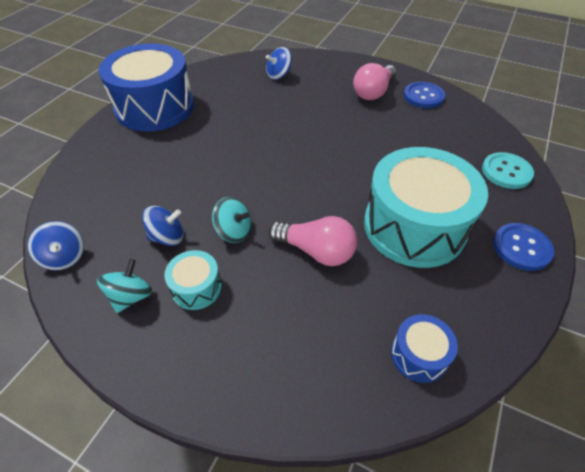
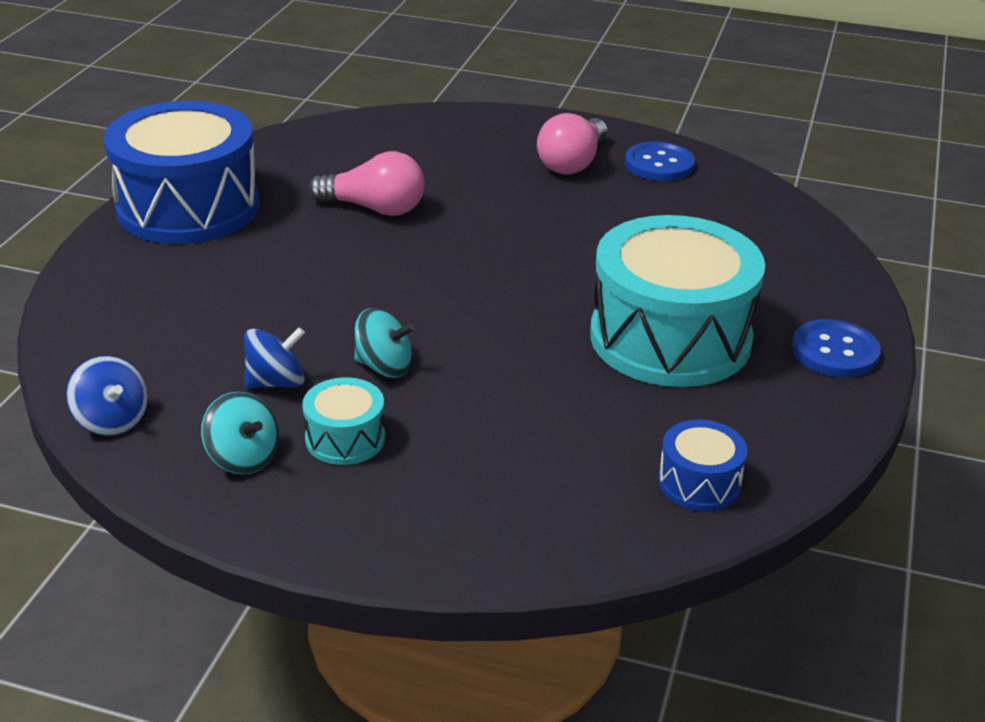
camera: 10 degrees left, 15 degrees down
turquoise spinning top [97,259,152,313] -> turquoise spinning top turned 120 degrees clockwise [201,392,279,474]
blue spinning top [266,47,292,80] -> none
pink light bulb [268,216,357,266] -> pink light bulb moved to [309,151,425,216]
turquoise button [482,152,534,189] -> none

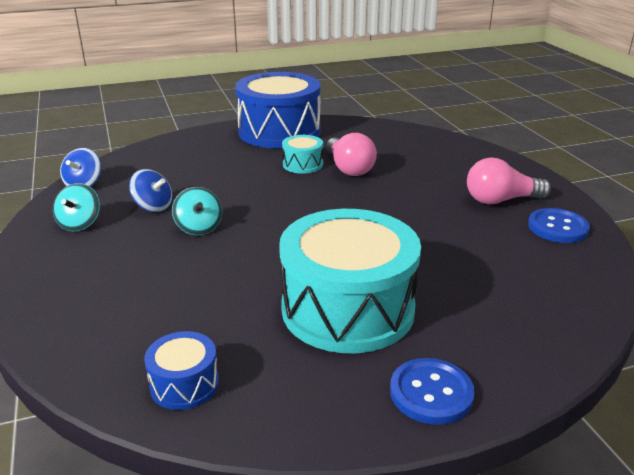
camera: 55 degrees right, 5 degrees down
turquoise drum [302,377,385,465] -> turquoise drum moved to [282,135,323,174]

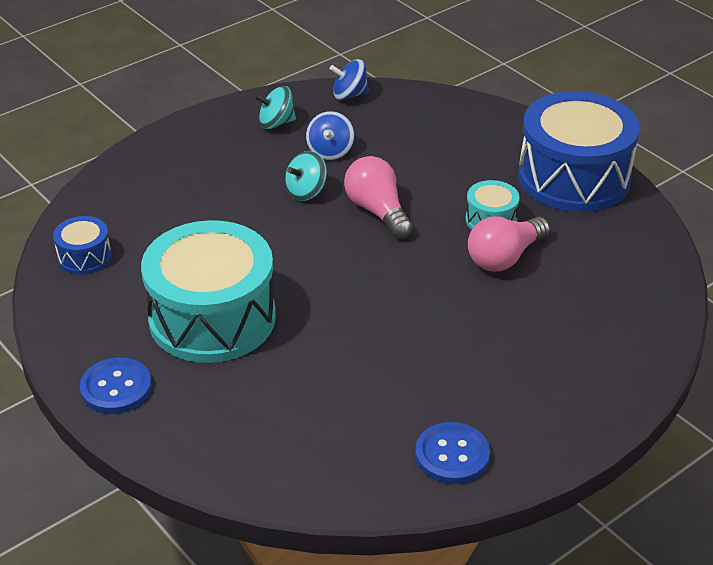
camera: 70 degrees right, 10 degrees up
pink light bulb [467,157,551,205] -> pink light bulb moved to [344,156,413,239]

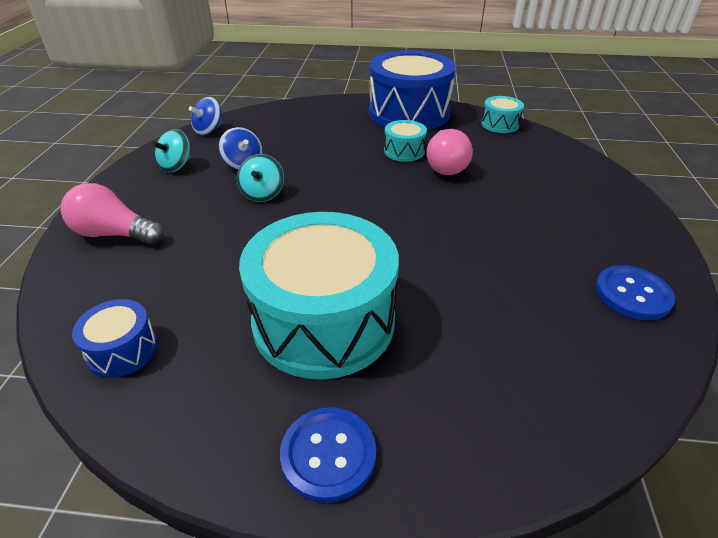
camera: 45 degrees left, 0 degrees up
pink light bulb [344,156,413,239] -> pink light bulb moved to [61,183,164,245]
none -> turquoise drum [481,96,524,133]

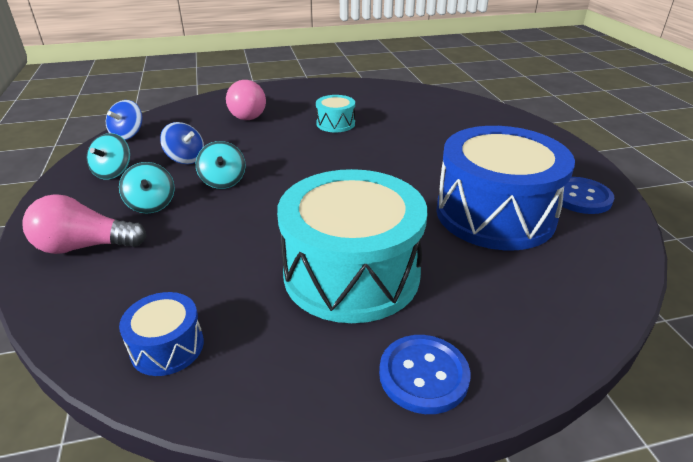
camera: 20 degrees left, 5 degrees down
blue drum [369,50,456,130] -> blue drum moved to [436,126,575,250]
pink light bulb [426,129,473,175] -> pink light bulb moved to [226,80,266,120]
turquoise drum [481,96,524,133] -> none
none -> turquoise spinning top [119,162,175,214]

